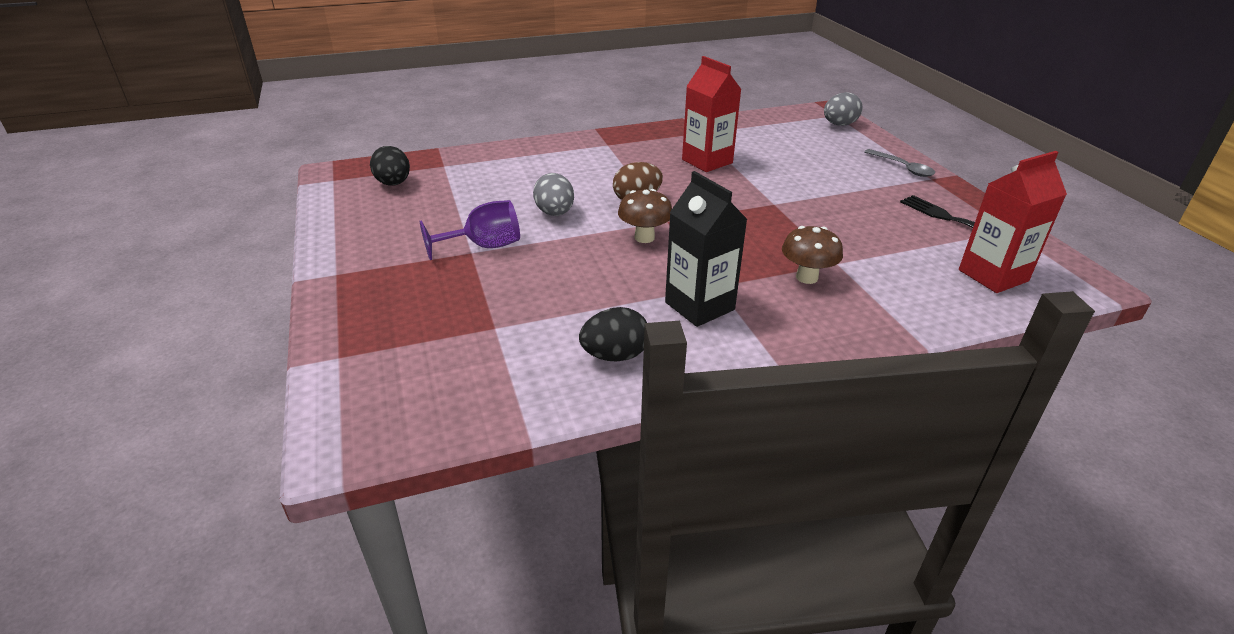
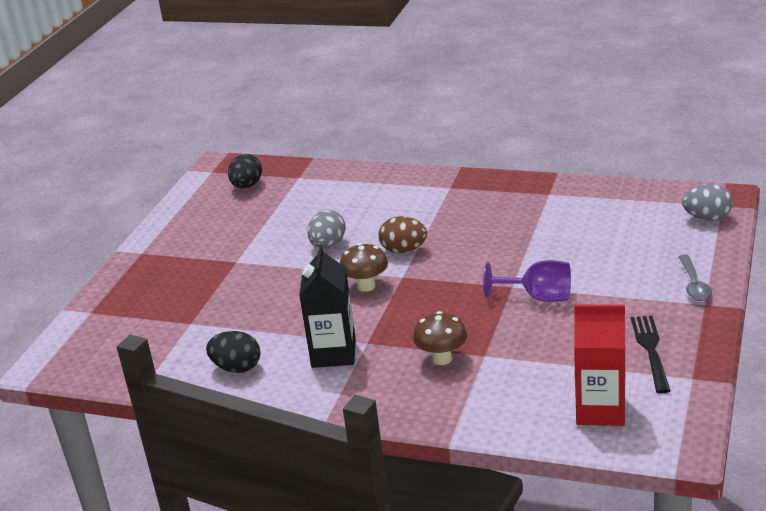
camera: 40 degrees right, 5 degrees down
purple goblet [419,200,520,260] -> purple goblet moved to [483,260,571,302]
red carton [682,56,742,172] -> none

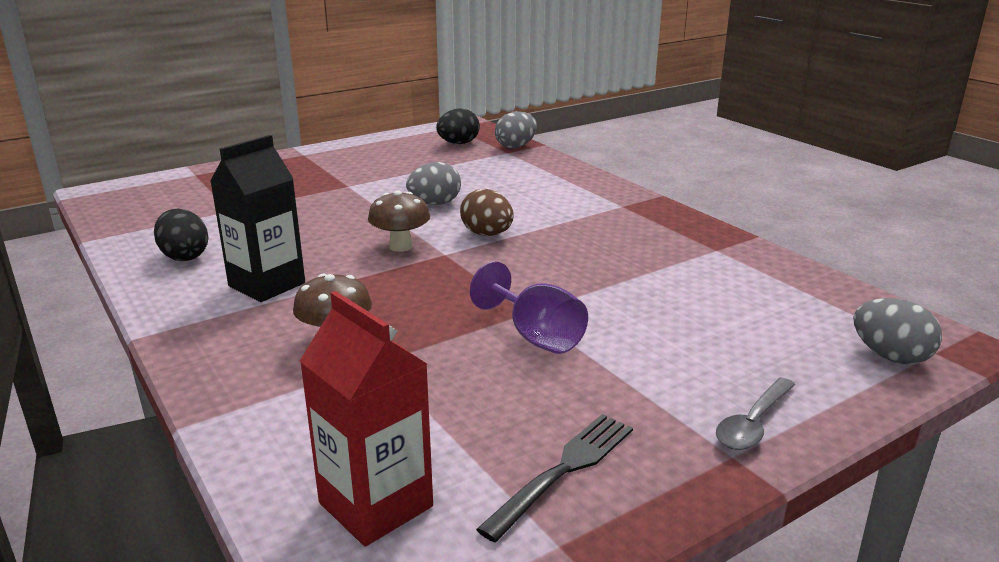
camera: 35 degrees right, 5 degrees down
none -> grey egg [495,111,537,149]

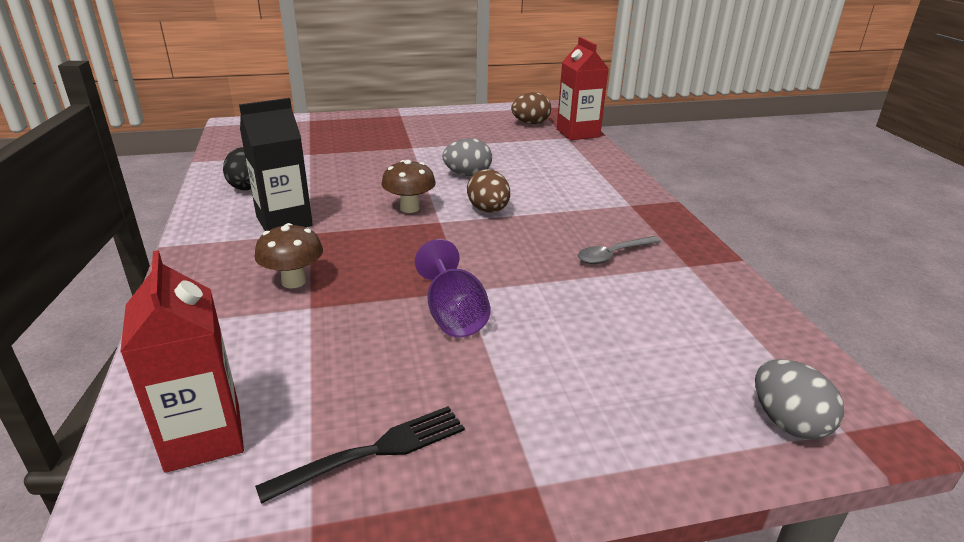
camera: 20 degrees right, 5 degrees up
black egg [436,108,480,144] -> brown egg [511,92,551,124]
grey egg [495,111,537,149] -> red carton [557,37,609,140]
grey spoon [716,377,795,450] -> grey spoon moved to [578,236,661,264]

